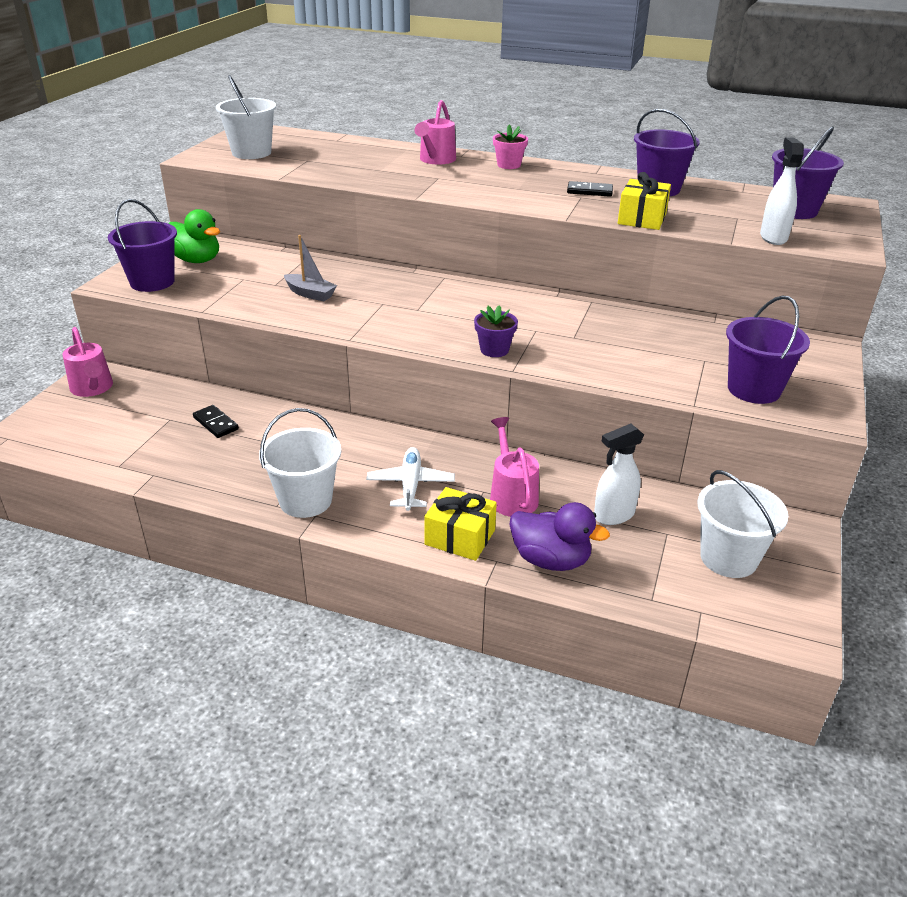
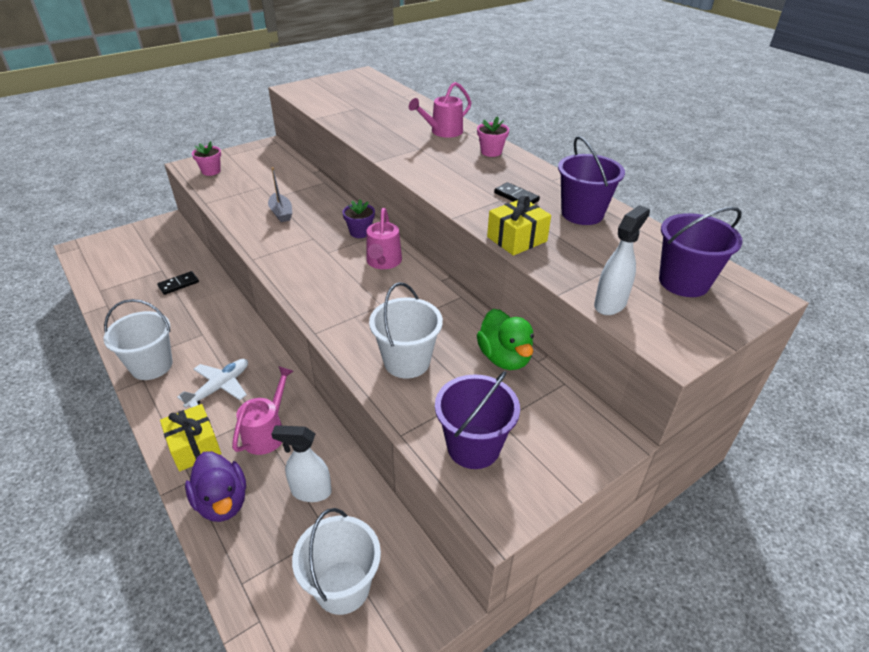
camera: 35 degrees right, 5 degrees up
pink watering can [62,327,113,397] -> pink watering can moved to [366,208,402,269]
purple bucket [108,199,177,292] -> pink flower pot [192,141,221,176]
green duck [168,209,220,263] -> green duck moved to [477,309,534,370]
black domino [193,405,239,438] -> black domino turned 60 degrees clockwise [158,271,199,295]
white bucket [216,75,276,159] -> white bucket moved to [369,282,443,378]
purple flower pot [474,305,518,357] -> purple flower pot moved to [342,199,375,238]

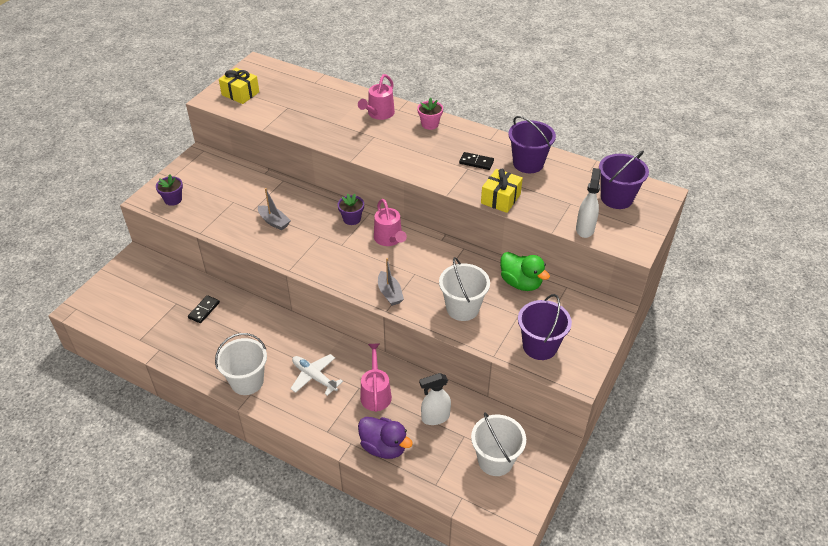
camera: 25 degrees left, 5 degrees up
yellow gift [160,404,221,471] -> yellow gift moved to [219,68,259,104]
white plane [177,359,248,408] -> white plane turned 60 degrees counterclockwise [290,354,343,396]
pink flower pot [192,141,221,176] -> purple flower pot [156,174,183,206]
none -> grey boat [378,258,404,306]

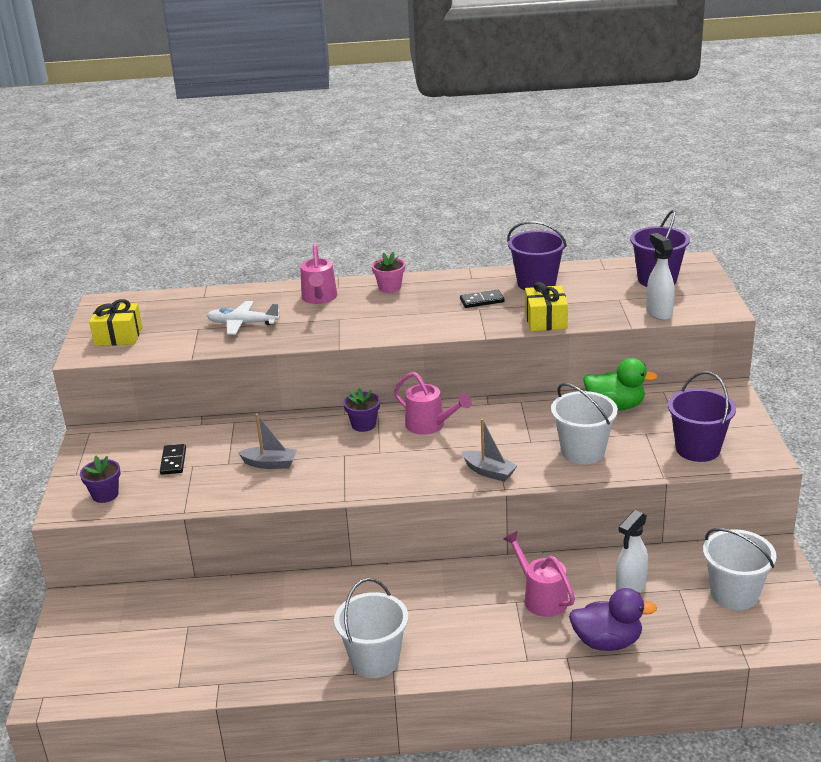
camera: 30 degrees left, 15 degrees down
black domino [188,295,220,323] -> black domino moved to [160,444,186,475]
white plane [290,354,343,396] -> white plane moved to [206,301,280,335]

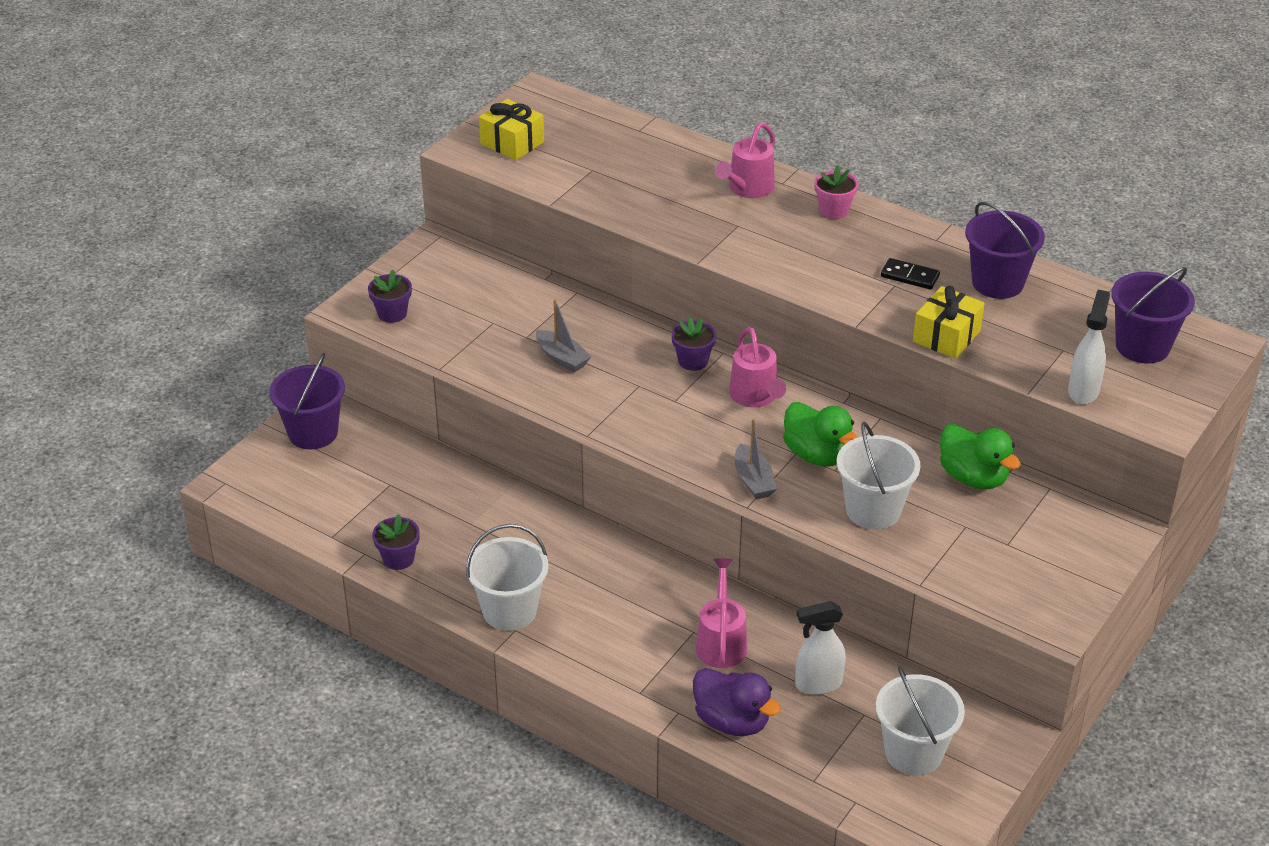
camera: 35 degrees right, 10 degrees up
black domino [160,444,186,475] -> none
white plane [206,301,280,335] -> none
purple bucket [668,371,736,462] -> purple bucket moved to [269,353,345,449]
none -> purple flower pot [372,514,420,570]
none -> green duck [783,402,858,467]

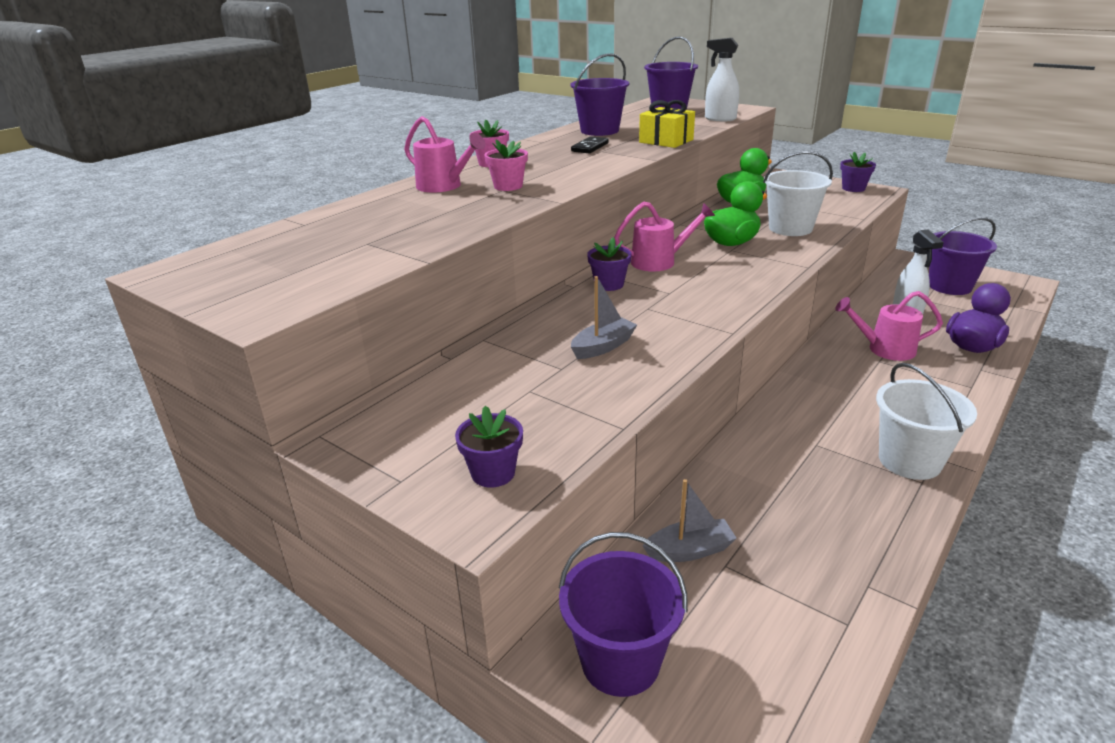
camera: 85 degrees left, 10 degrees down
purple flower pot [372,514,420,570] -> purple flower pot moved to [840,152,876,192]
yellow gift [479,99,544,160] -> none
grey boat [735,418,777,499] -> grey boat moved to [643,479,737,562]
white bucket [876,666,965,776] -> purple bucket [929,217,997,295]
none -> pink flower pot [484,139,528,191]

